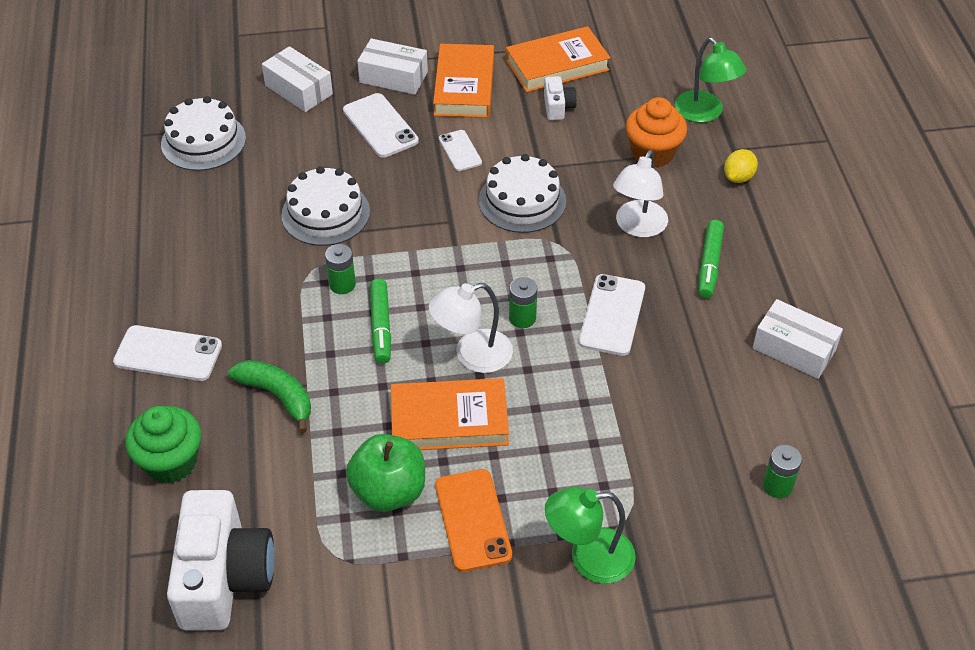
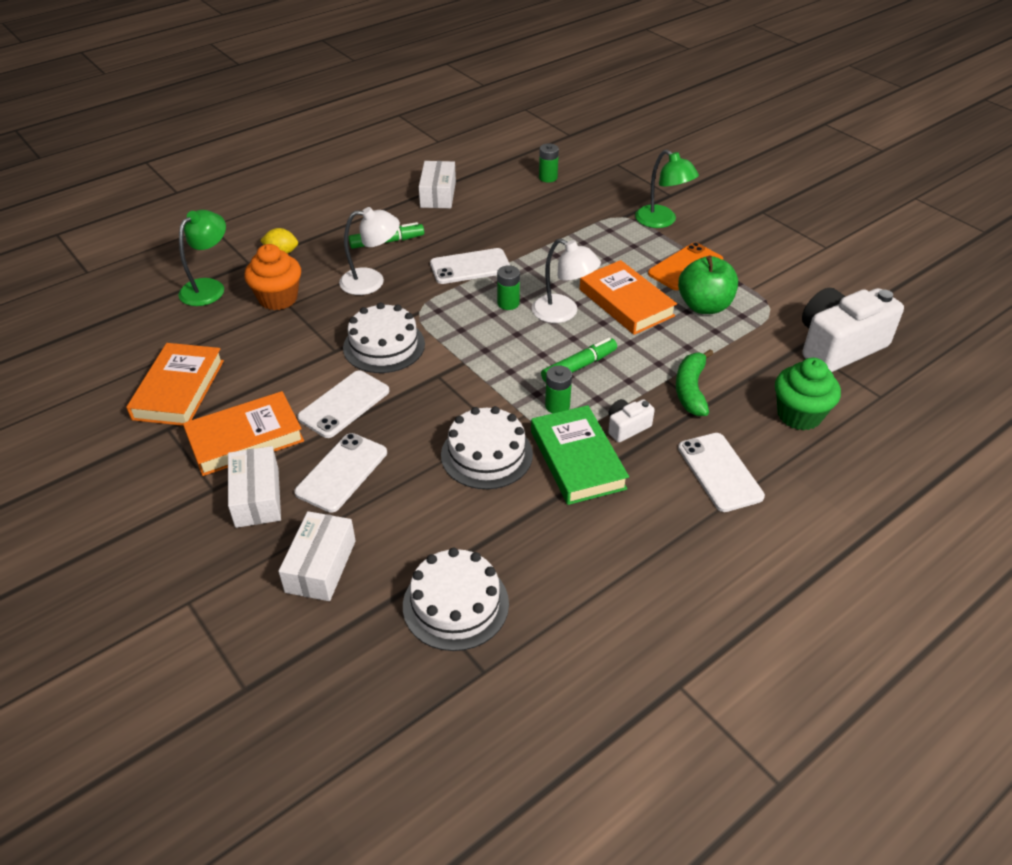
camera: 120 degrees left, 5 degrees down
white phone [439,130,482,171] -> white phone [297,370,389,438], size x1.62
orange book [506,26,610,92] -> orange book turned 60 degrees clockwise [126,343,224,426]
white camera [544,76,577,120] -> white camera moved to [608,399,655,443]
none -> green book [531,405,629,505]

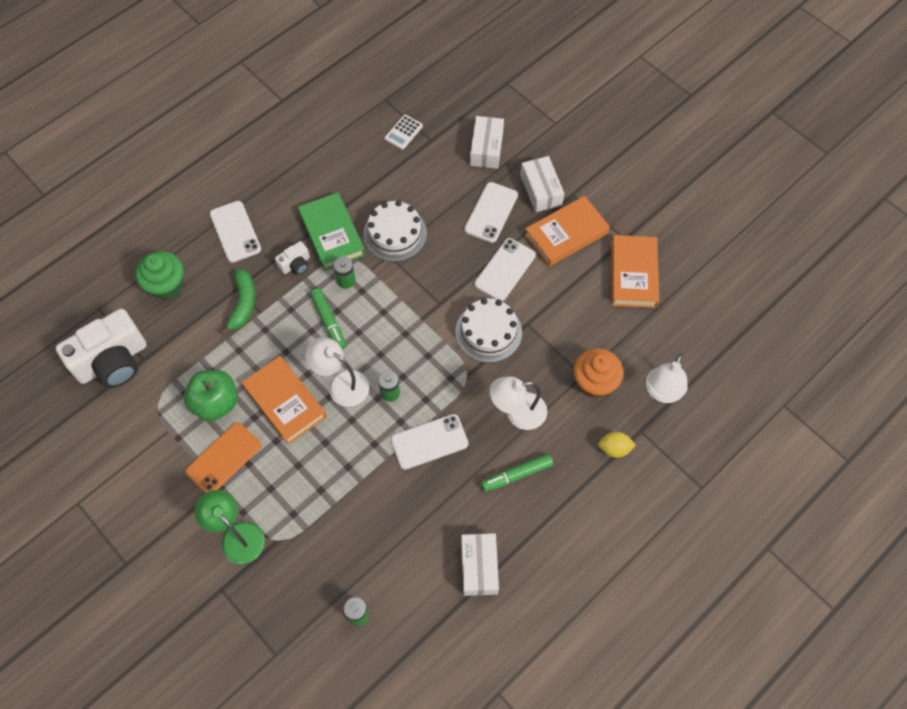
camera: 175 degrees right, 20 degrees up
green lamp [178,210,226,306] -> white lamp [646,354,688,403]
white cake [403,548,509,651] -> white calculator [384,115,423,150]
green marker [541,338,617,383] -> green marker turned 75 degrees counterclockwise [310,288,346,349]

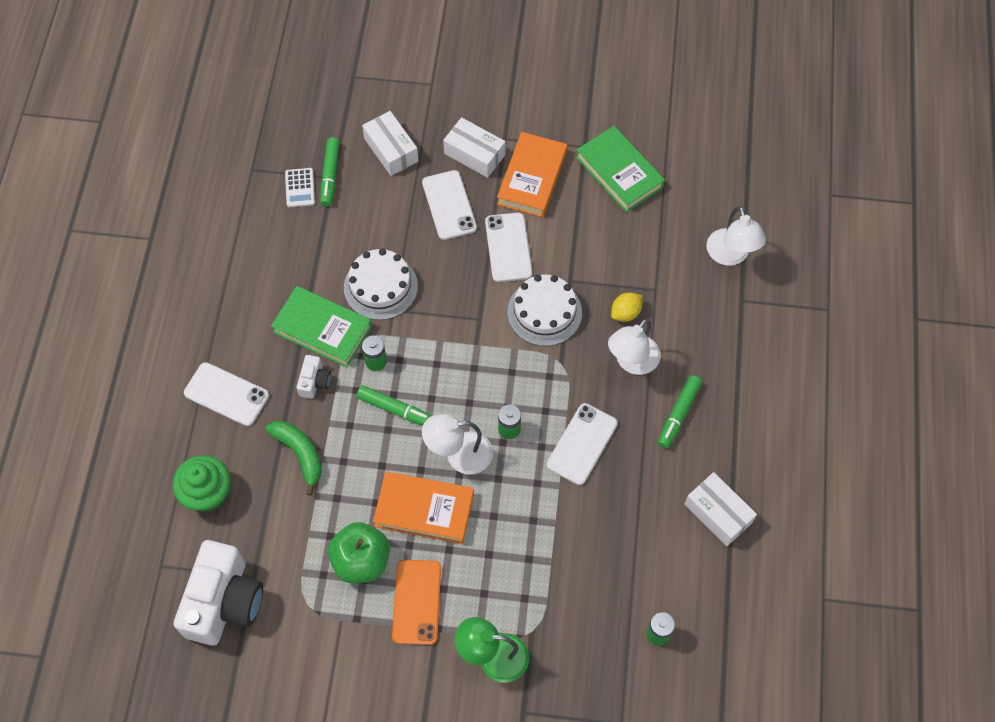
camera: 40 degrees left, 0 degrees up
orange cupcake [573,348,624,398] -> none
yellow lemon [598,432,636,458] -> yellow lemon moved to [611,292,643,322]
orange book [611,235,659,308] -> green book [576,126,665,212]
none -> green marker [320,137,340,207]

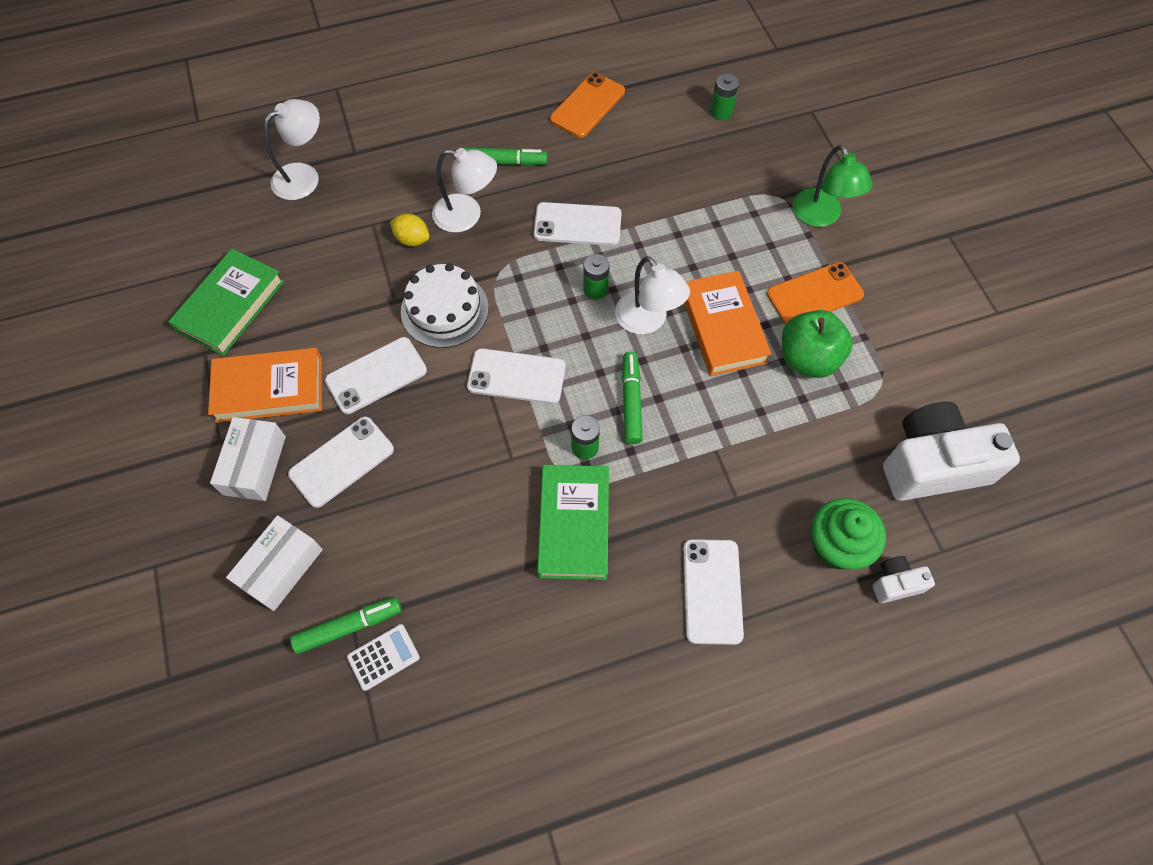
camera: 115 degrees left, 0 degrees up
green banana [266,421,322,495] -> none
white camera [297,355,331,399] -> white camera moved to [872,556,935,603]
white cake [344,248,418,320] -> none
white box [685,472,757,546] -> orange phone [550,72,625,138]
none -> white phone [467,348,566,404]

